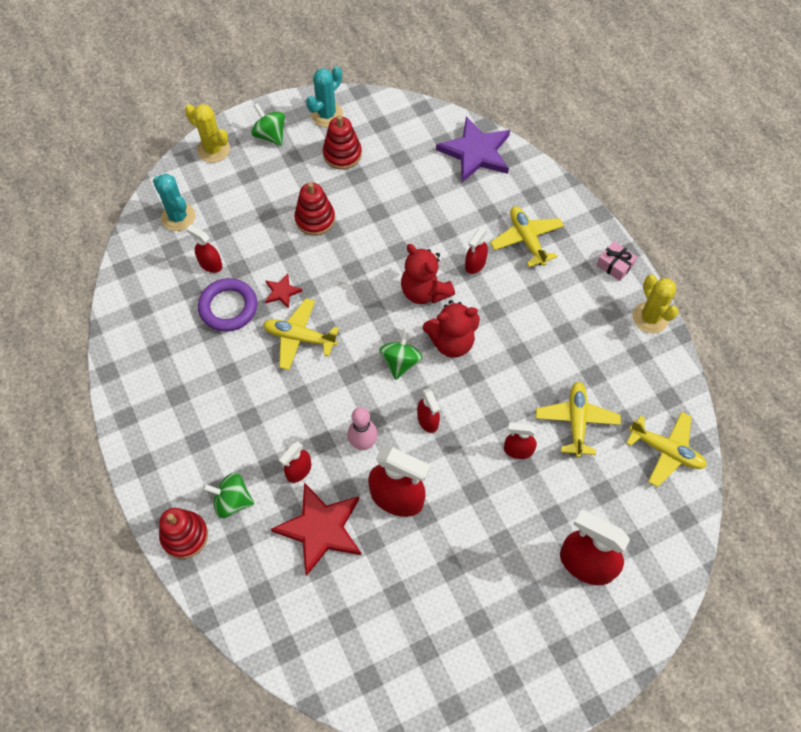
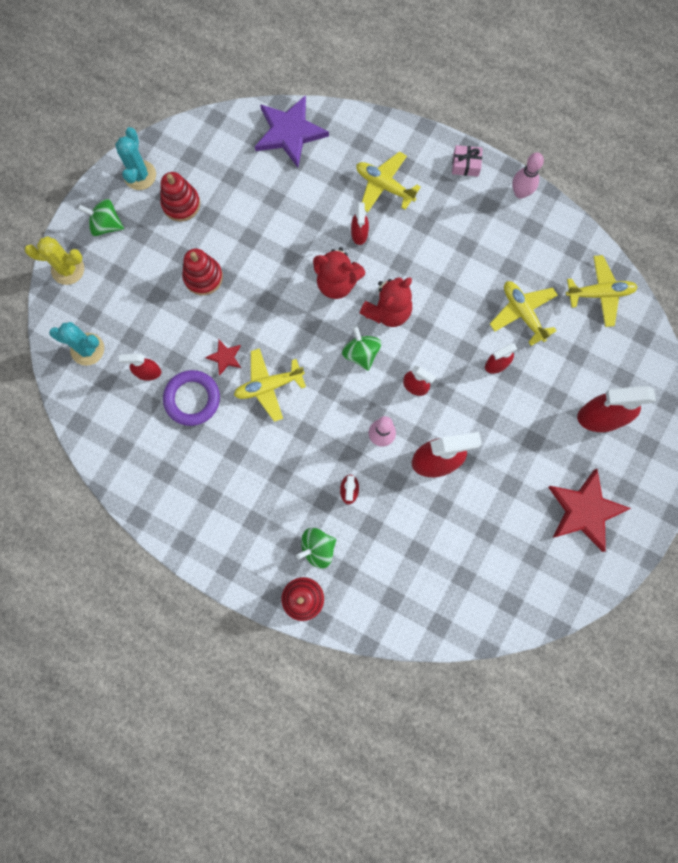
camera: 35 degrees left, 15 degrees up
red star [271,482,361,576] -> red star moved to [548,469,631,552]
yellow cactus [633,275,679,333] -> pink bowling pin [512,153,544,199]

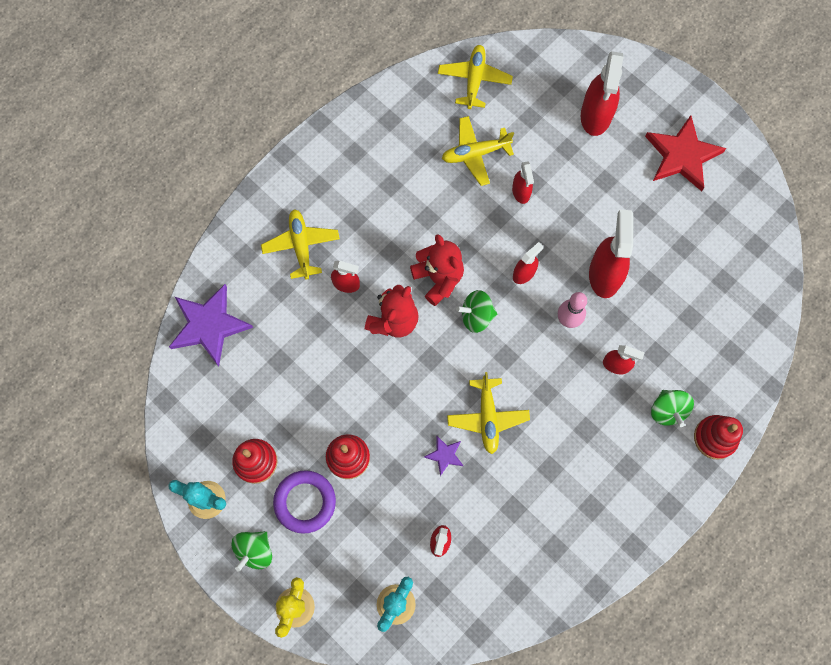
camera: 75 degrees left, 5 degrees down
purple ring [163,370,220,426] -> purple ring moved to [273,470,336,534]
red star [205,340,241,376] -> purple star [424,435,463,476]
yellow plane [356,151,421,212] -> yellow plane turned 120 degrees clockwise [261,209,340,280]
pink gift [452,145,483,176] -> none
pink bowling pin [512,153,544,199] -> none

